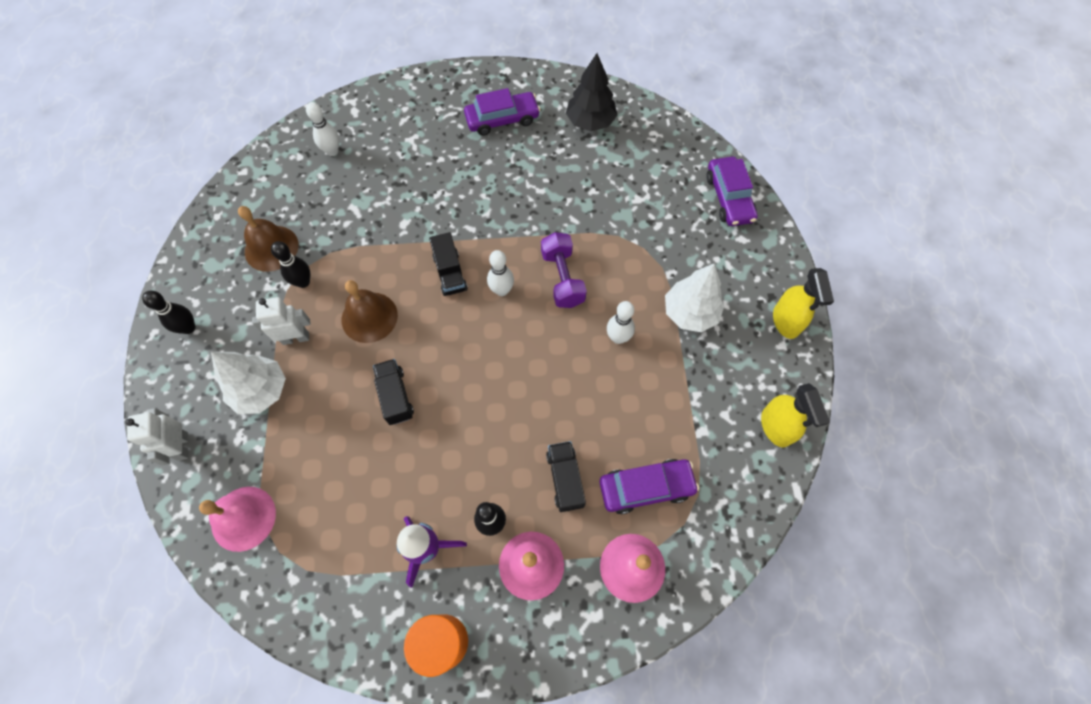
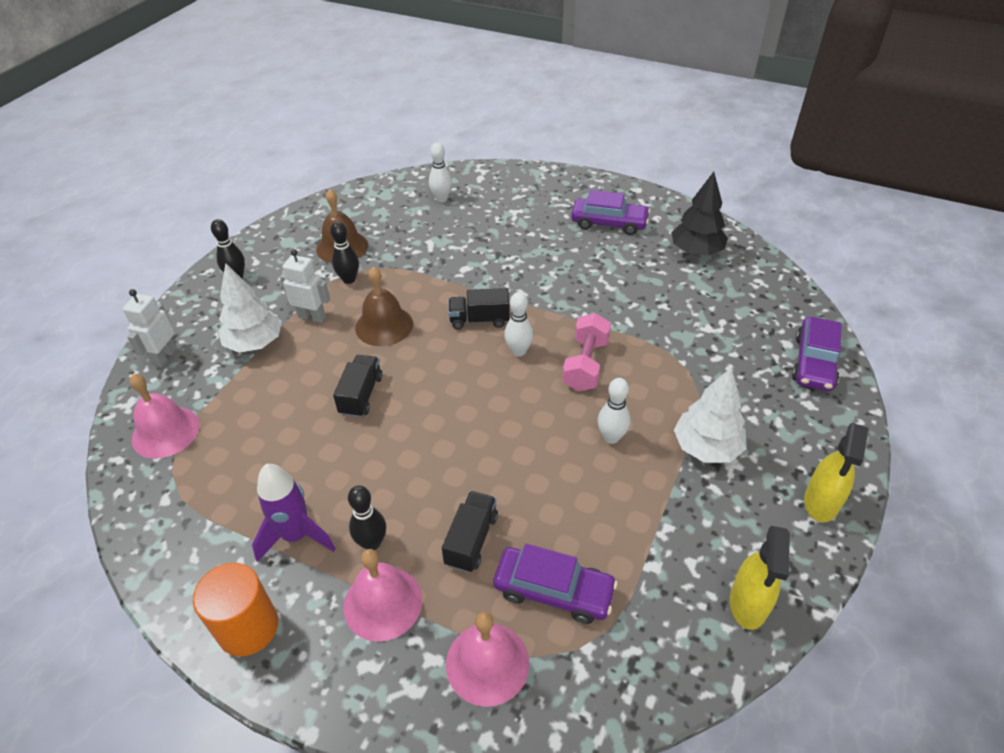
camera: 30 degrees right, 20 degrees down
black truck [429,232,467,296] -> black truck turned 75 degrees clockwise [448,288,510,329]
purple dumbbell [541,232,587,308] -> pink dumbbell [562,313,611,391]

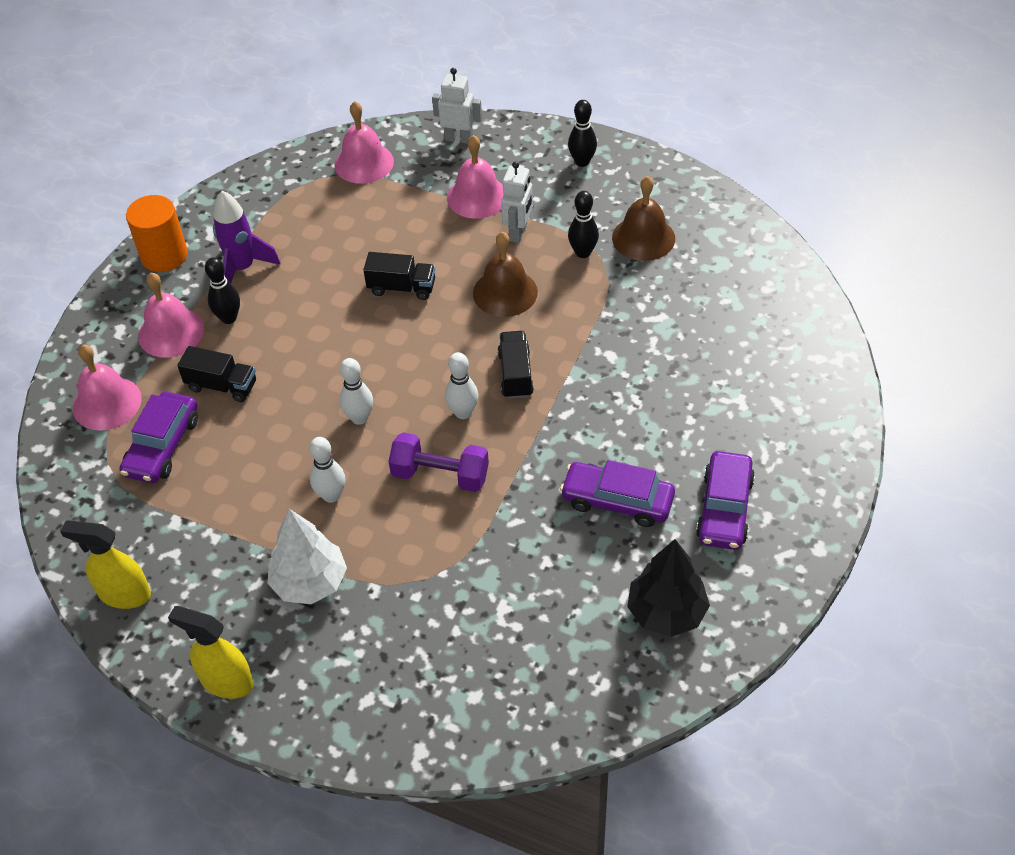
camera: 90 degrees right, 5 degrees up
white tree [218,263,282,353] -> pink bell [447,135,504,219]
white bowling pin [429,143,452,202] -> white bowling pin moved to [339,358,373,425]
pink dumbbell [562,313,611,391] -> purple dumbbell [389,432,489,492]
purple car [792,317,842,391] -> purple car moved to [560,460,675,527]

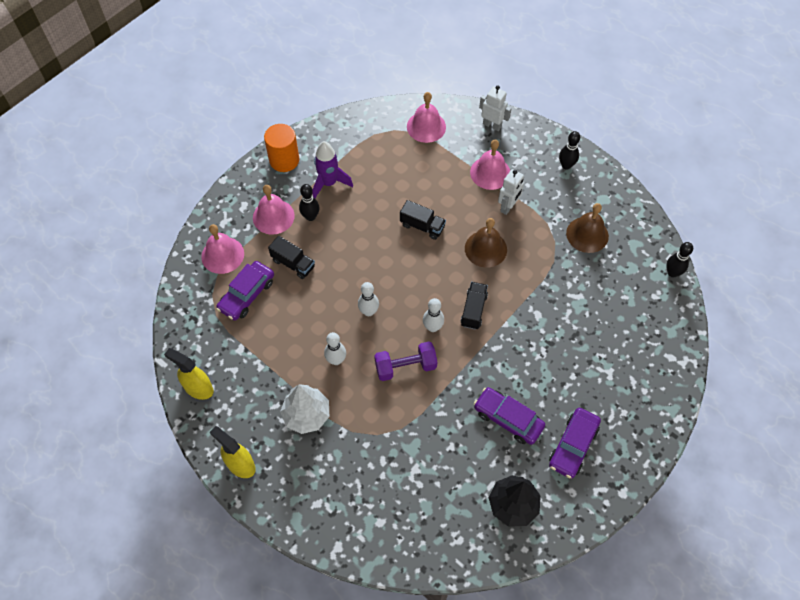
camera: 15 degrees right, 10 degrees up
purple dumbbell [389,432,489,492] -> purple dumbbell turned 45 degrees counterclockwise [374,341,438,381]
black bowling pin [568,191,599,258] -> black bowling pin moved to [666,242,693,278]

